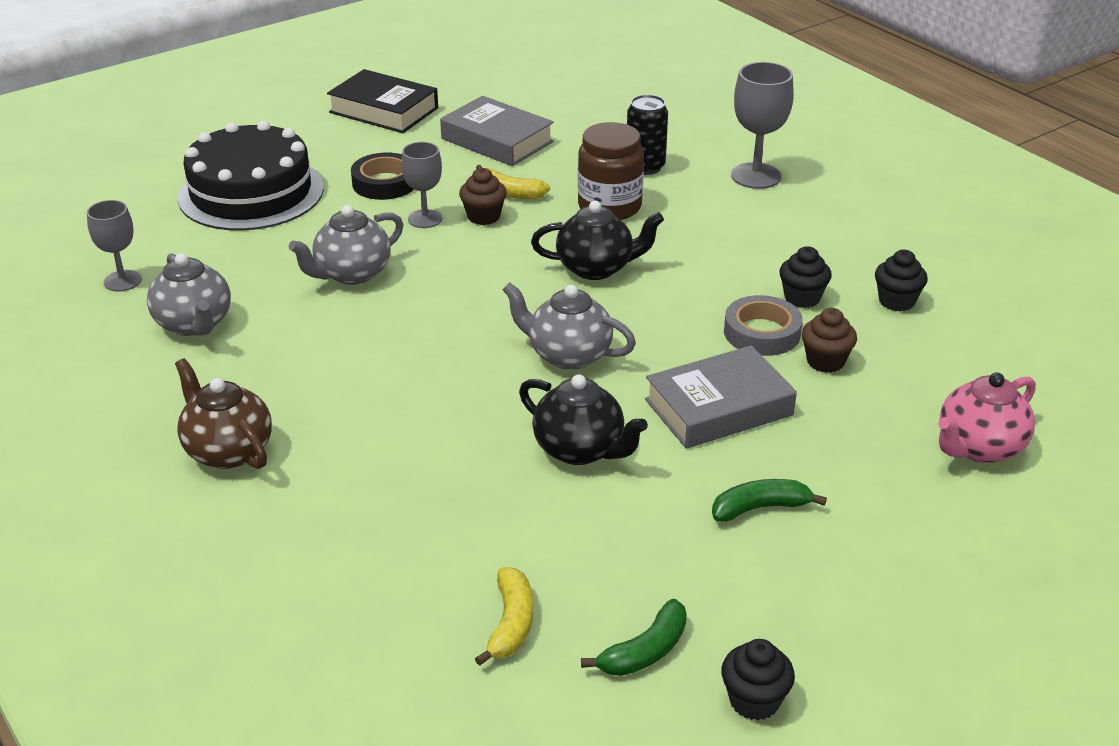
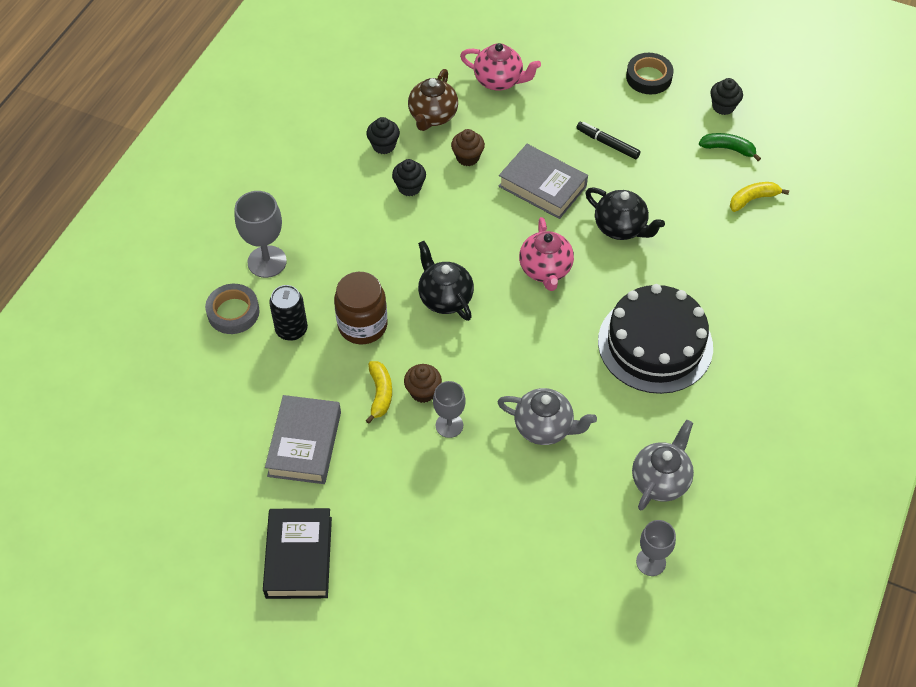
camera: 120 degrees left, 20 degrees up
brown teapot [175,358,272,469] -> brown teapot moved to [408,69,458,131]
black cake [178,121,324,231] -> black cake moved to [598,284,713,394]
black tape [351,152,414,200] -> black tape moved to [626,53,674,94]
grey teapot [502,282,636,370] -> pink teapot [519,217,574,291]
black teapot [519,374,648,465] -> black teapot turned 120 degrees clockwise [585,187,665,240]
green banana [712,479,827,522] -> black marker [576,122,641,159]
grey tape [724,295,803,356] -> grey tape moved to [205,284,260,334]

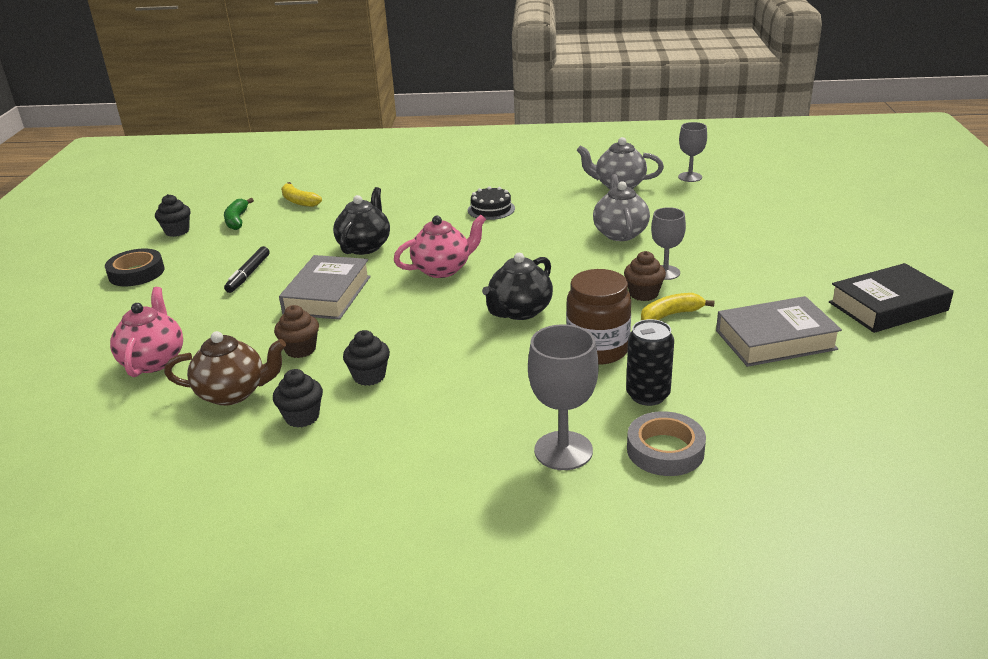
camera: 110 degrees left, 25 degrees down
black cake [598,284,713,394] -> black cake [468,186,515,220], size x0.45

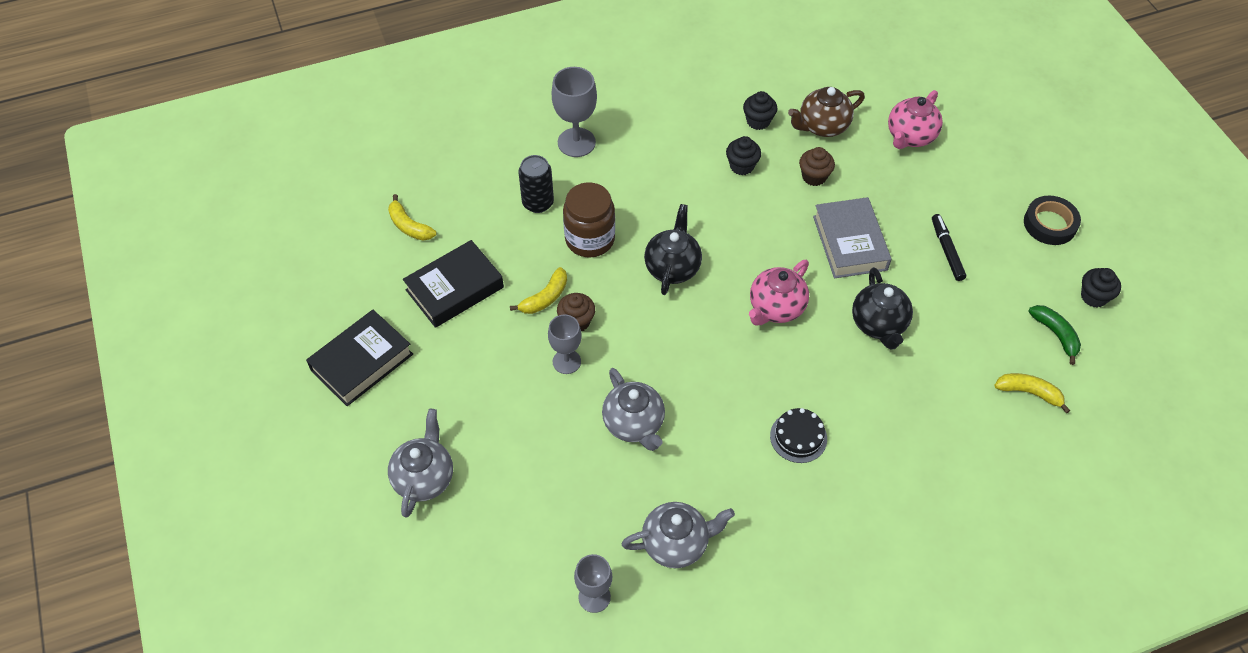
camera: 155 degrees right, 25 degrees up
pink teapot [110,287,183,377] -> pink teapot turned 60 degrees clockwise [888,90,943,149]
grey tape [627,411,706,476] -> none
grey book [716,296,842,367] -> black book [403,240,504,328]
none -> yellow banana [388,194,437,241]
none -> grey teapot [388,409,453,518]

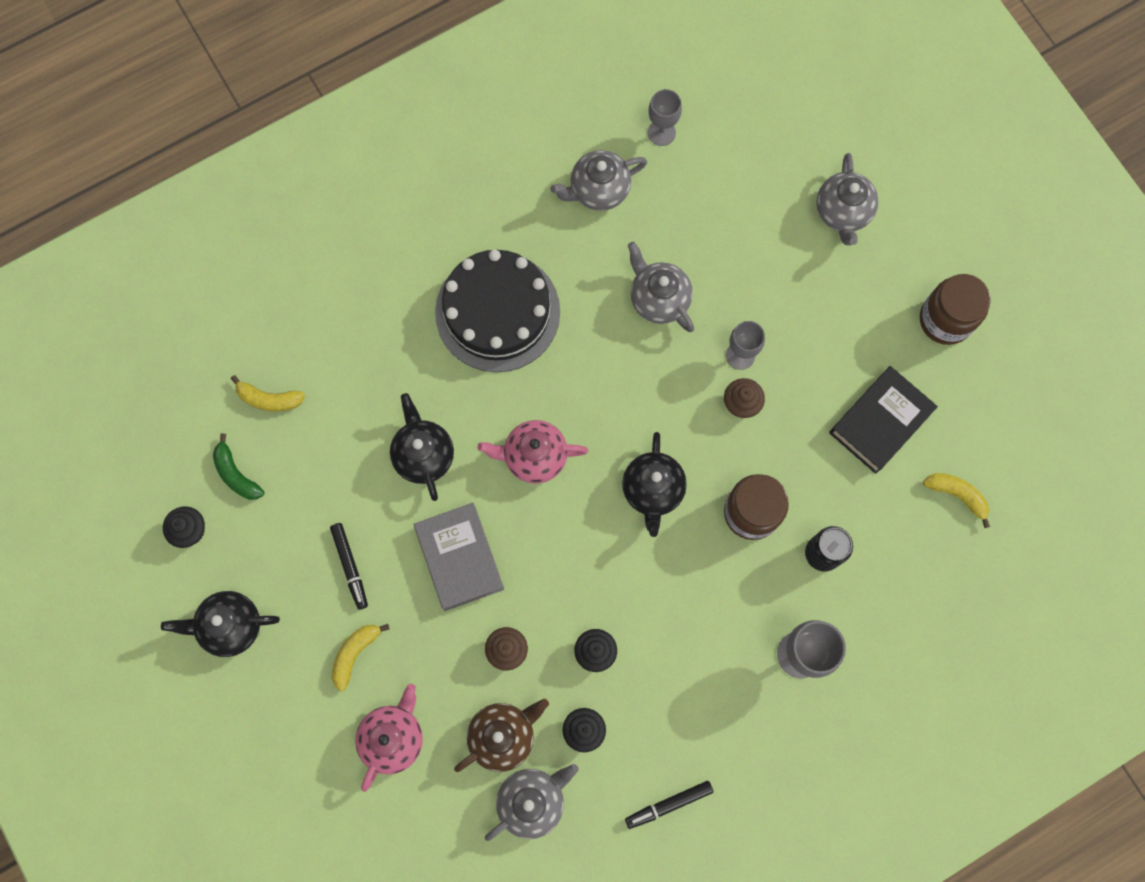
camera: 170 degrees right, 20 degrees up
black book [306,310,413,406] -> brown jar [920,274,991,345]
yellow banana [510,267,567,314] -> yellow banana moved to [331,624,390,691]
pink teapot [749,260,809,326] -> pink teapot turned 120 degrees counterclockwise [478,420,588,484]
black cake [770,408,827,463] -> black cake [435,249,560,372], size x2.23
black tape [1024,196,1081,245] -> black teapot [161,591,280,657]
none -> grey teapot [485,764,579,841]
none -> black marker [625,781,713,829]

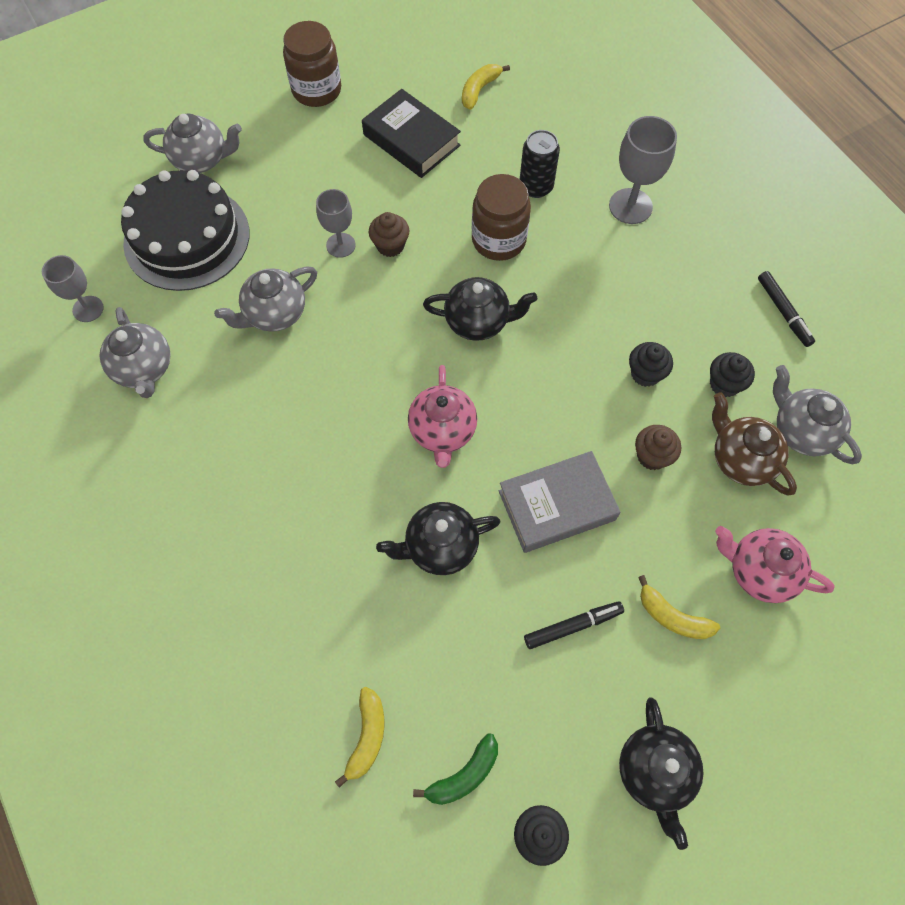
camera: 90 degrees left, 10 degrees down
black cake [435,249,560,372] -> black cake moved to [121,170,250,291]

